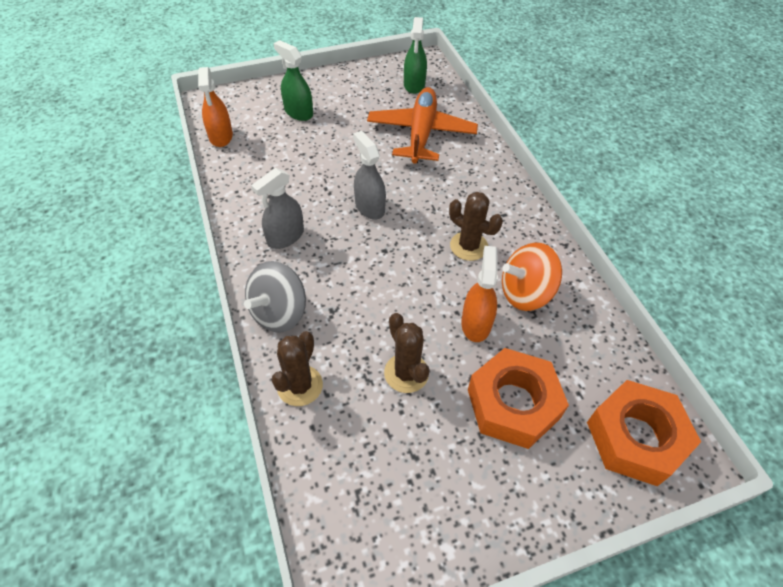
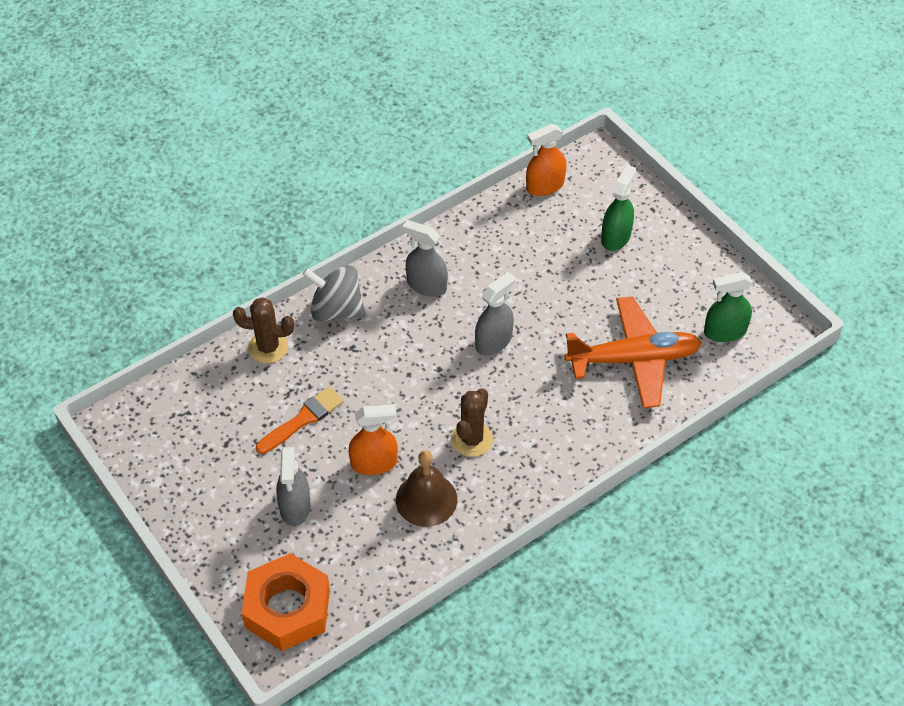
camera: 75 degrees right, 0 degrees up
brown cactus [384,313,429,393] -> orange brush [256,387,344,454]
orange nut [468,348,569,449] -> grey spray bottle [276,447,311,526]
orange spinning top [502,243,562,311] -> brown bell [396,450,457,527]

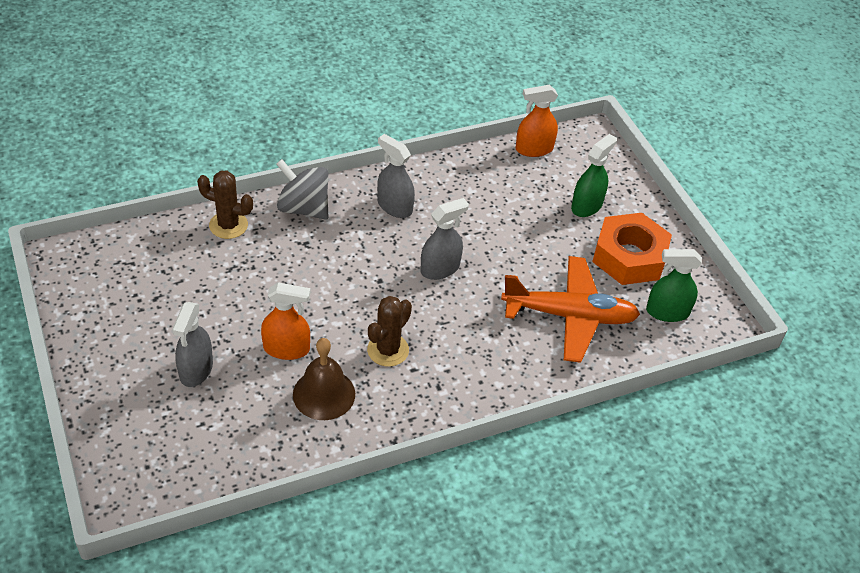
camera: 10 degrees right, 5 degrees down
orange nut [242,553,330,651] -> orange nut moved to [592,213,672,285]
orange brush [256,387,344,454] -> none

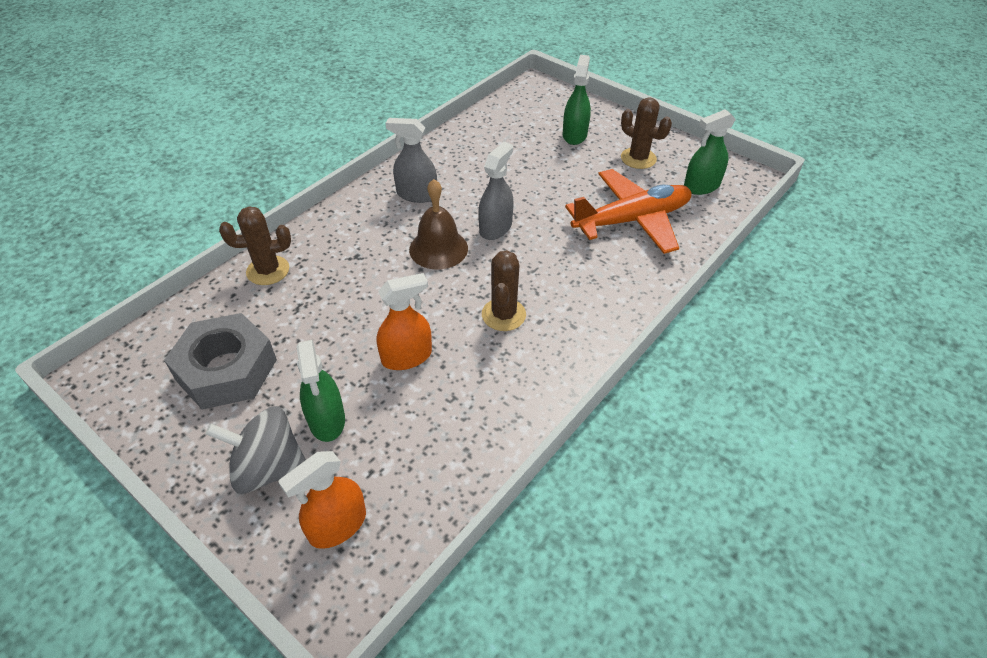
camera: 25 degrees left, 0 degrees up
grey spray bottle [172,302,213,387] -> green spray bottle [296,340,345,442]
grey spinning top [276,159,329,220] -> grey spinning top moved to [205,406,306,493]
brown bell [293,338,355,420] -> brown bell moved to [409,179,468,270]
orange spray bottle [516,85,558,157] -> orange spray bottle moved to [278,451,366,549]
orange nut [592,213,672,285] -> brown cactus [621,97,672,169]
none -> grey nut [164,313,277,410]

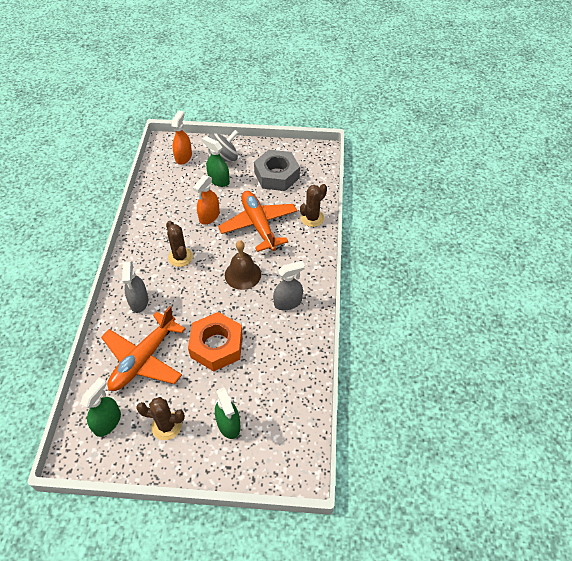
camera: 145 degrees right, 5 degrees up
grey spray bottle [478,142,514,240] -> grey spray bottle moved to [122,261,148,313]
none -> orange nut [188,312,243,372]
none -> orange plane [218,191,297,252]

